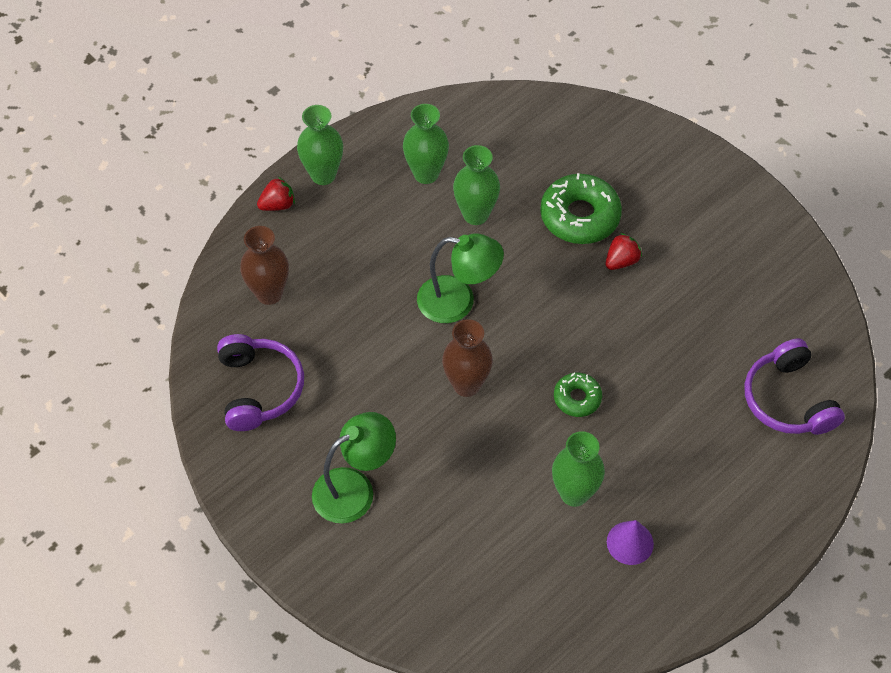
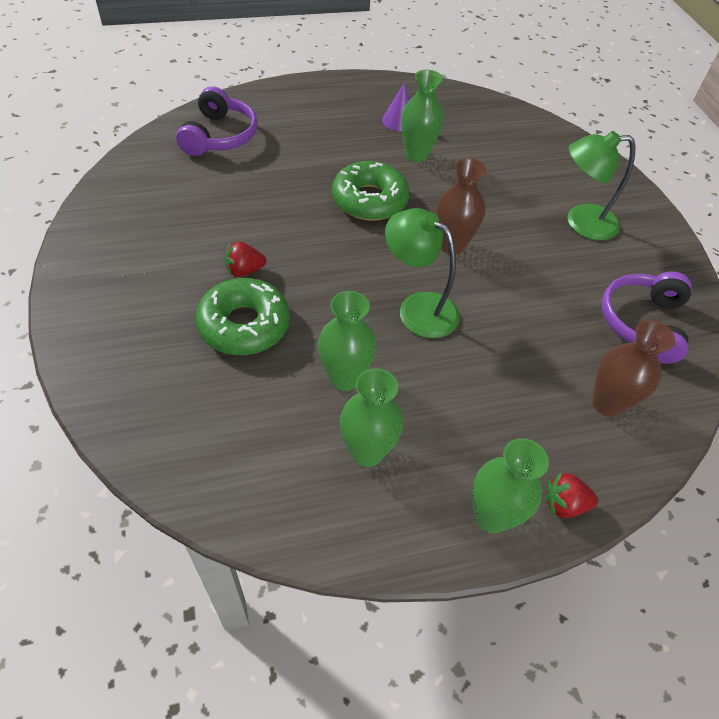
camera: 155 degrees left, 5 degrees down
green donut [554,373,602,417] -> green donut [332,161,409,221], size x1.80

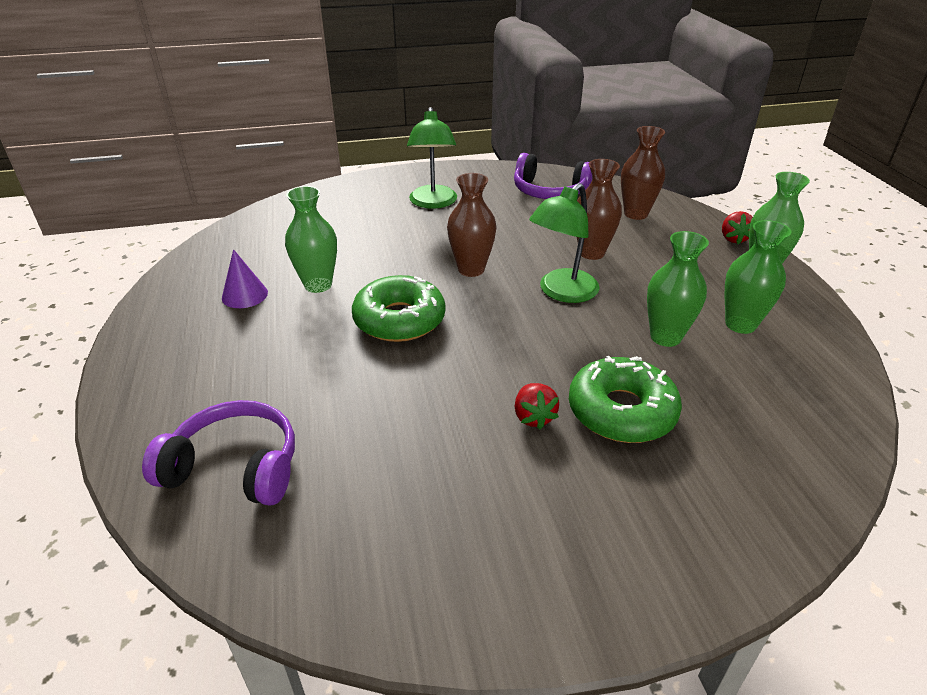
camera: 85 degrees left, 15 degrees down
none -> brown vase [577,159,622,260]

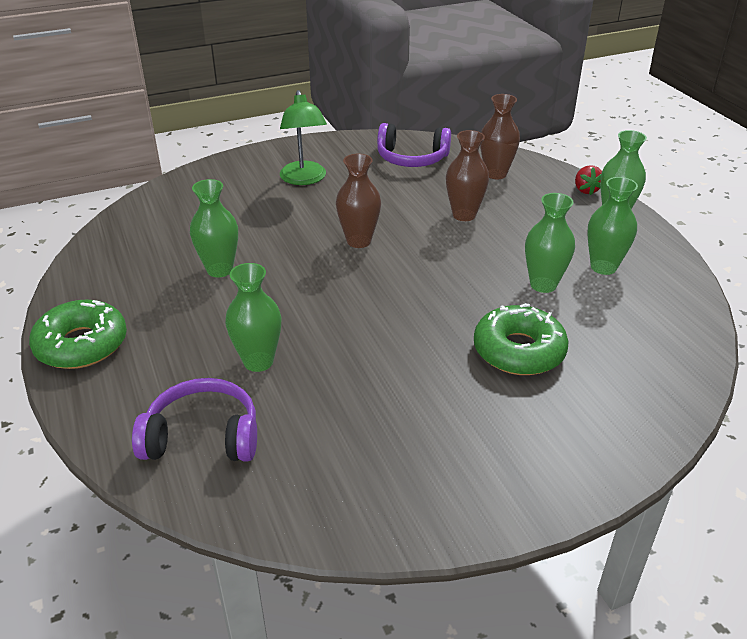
camera: 10 degrees left, 0 degrees up
purple cone [222,249,268,308] -> none
green donut [352,275,445,342] -> green donut moved to [29,300,127,369]
red strawberry [515,383,559,429] -> none
green lamp [529,183,599,303] -> none
none -> green vase [225,263,282,372]

